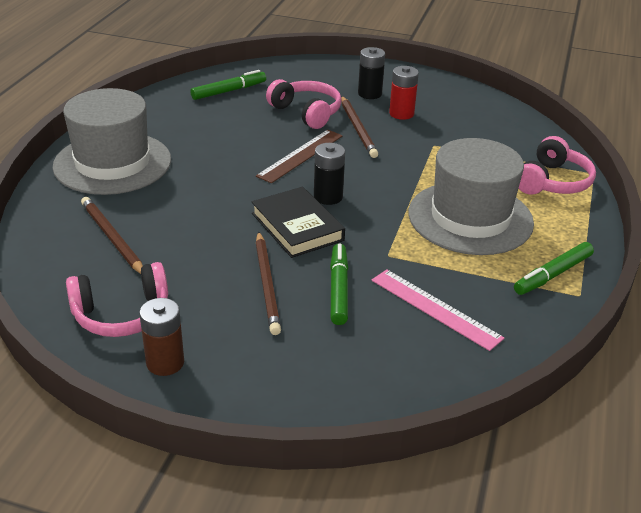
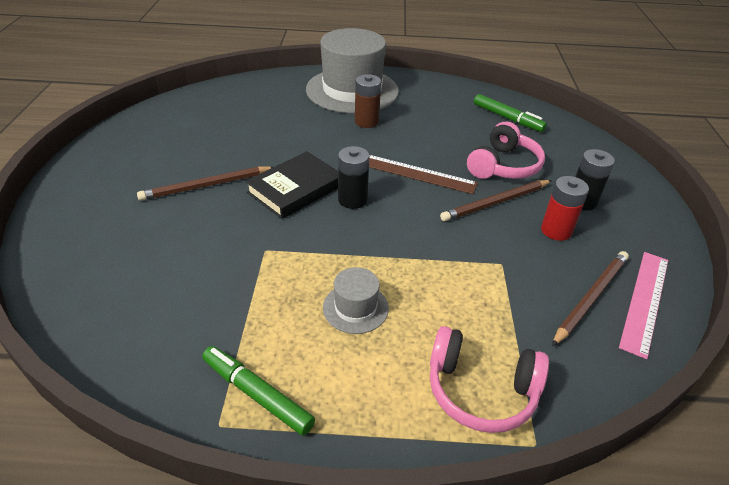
camera: 75 degrees right, 5 degrees up
pink headphones [66,262,168,337] -> none
brown pencil [81,197,143,274] -> brown pencil moved to [552,251,629,346]
brown battery [139,298,184,376] -> brown battery moved to [355,74,381,128]
green marker [330,243,348,325] -> none
pink ruler [372,269,504,351] -> pink ruler moved to [619,252,668,359]
grey hat [409,138,534,255] -> grey hat [323,267,389,334], size x0.44

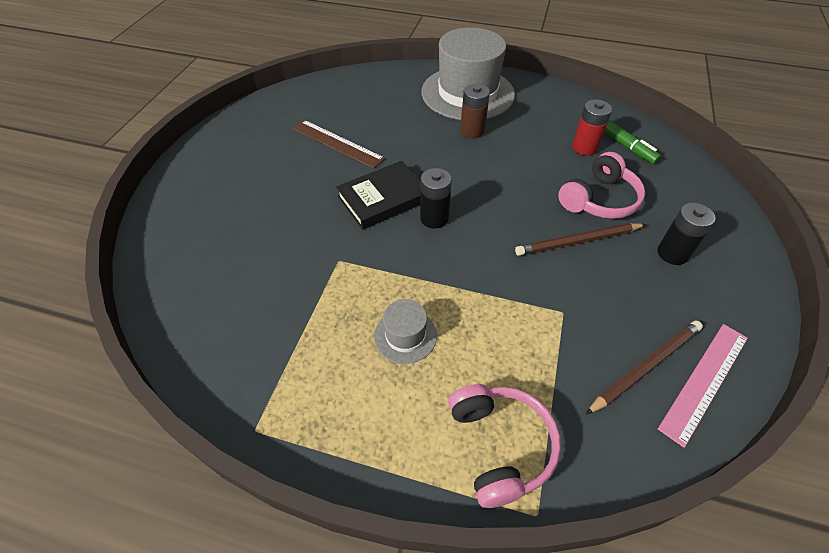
camera: 15 degrees right, 10 degrees up
brown pencil [137,166,273,201] -> none
green marker [202,346,315,436] -> none
brown ruler [369,155,478,194] -> brown ruler moved to [292,120,385,168]
pink headphones [430,326,549,433] -> pink headphones turned 135 degrees counterclockwise [448,384,561,508]
red battery [541,176,589,241] -> red battery moved to [572,99,612,156]

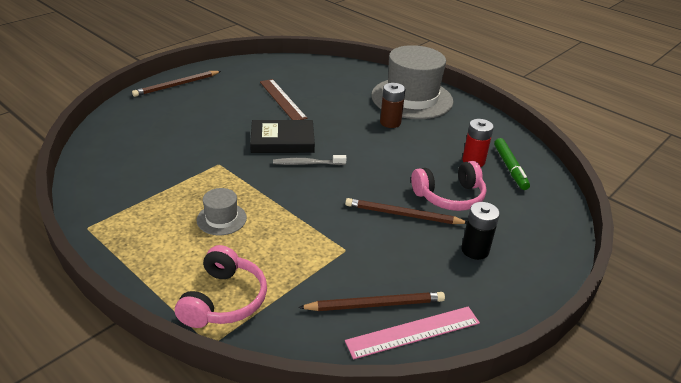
camera: 25 degrees right, 15 degrees down
black battery [420,168,452,229] -> grey toothbrush [273,155,346,165]
none -> brown pencil [132,71,221,97]

